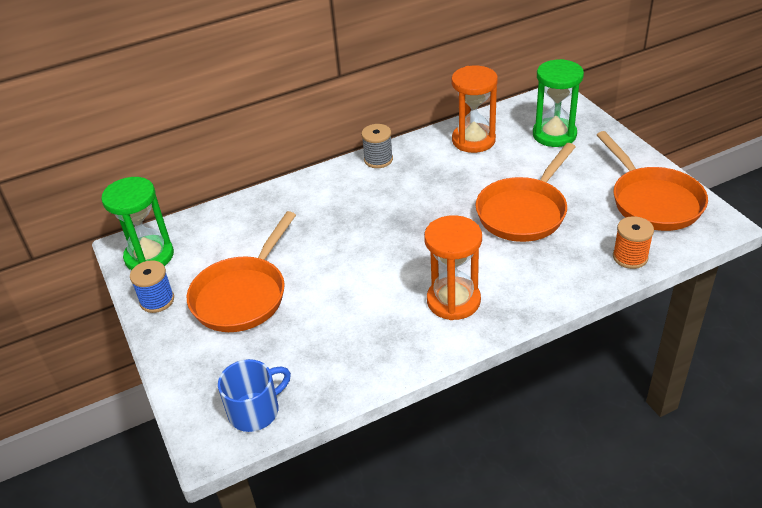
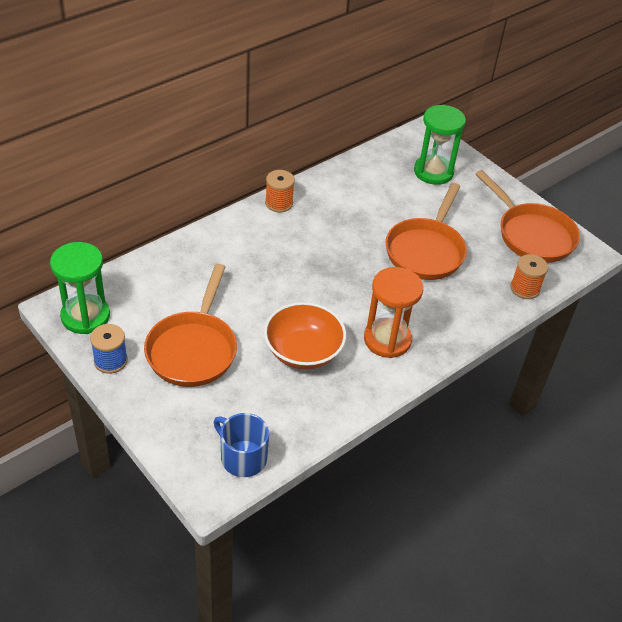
camera: 20 degrees left, 5 degrees up
blue mug [218,359,291,432] -> blue mug turned 90 degrees counterclockwise [214,413,269,477]
grey spool [361,124,393,168] -> orange spool [265,170,295,213]
orange hourglass [451,66,498,153] -> none
none -> orange bowl [264,302,346,370]

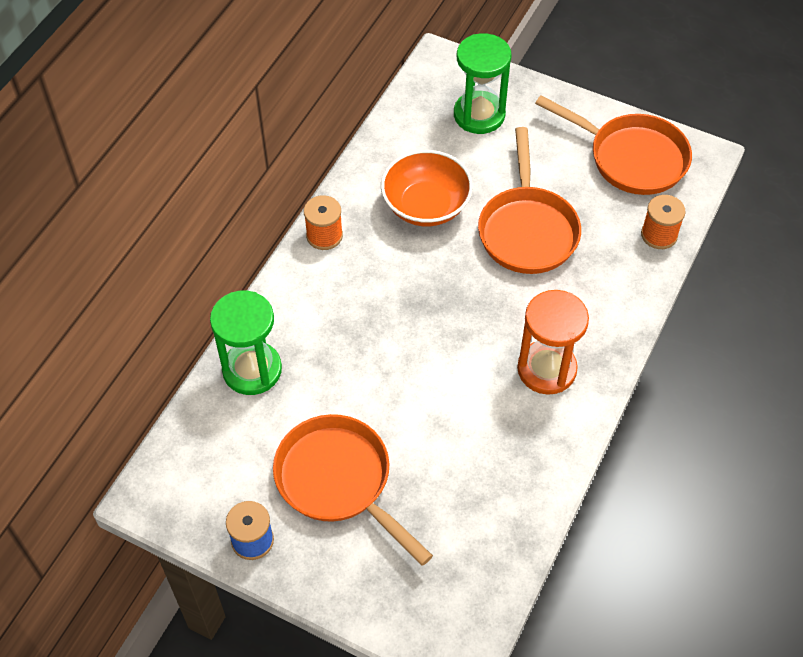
camera: 20 degrees left, 10 degrees up
green hourglass [50,242,110,334] -> green hourglass moved to [210,291,282,395]
orange pan [144,264,237,387] -> orange pan turned 150 degrees clockwise [273,414,433,566]
blue mug [214,413,269,477] -> none
orange bowl [264,302,346,370] -> orange bowl moved to [381,150,473,226]

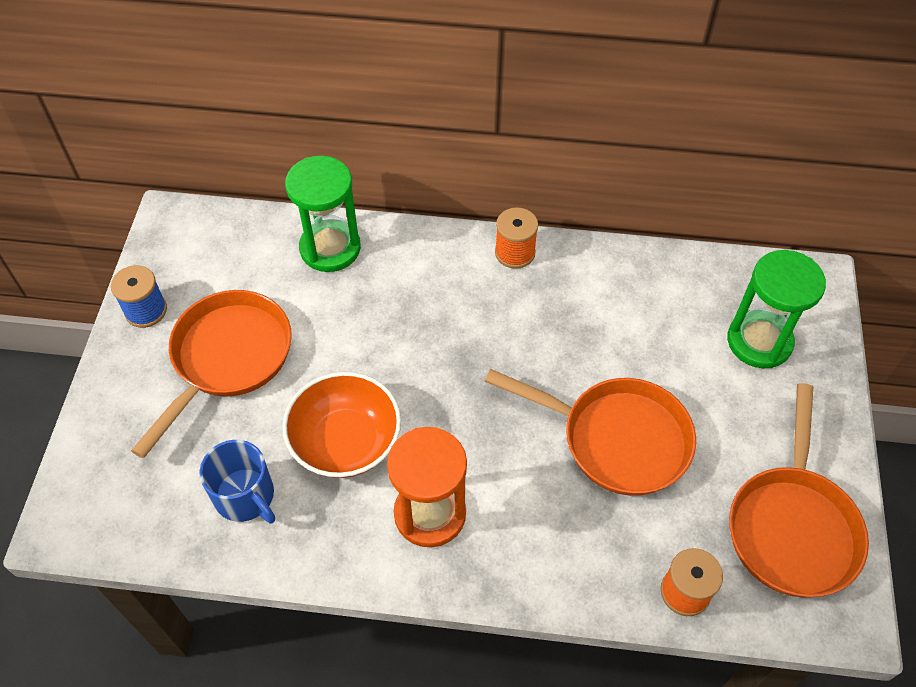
camera: 70 degrees right, 0 degrees up
orange bowl [381,150,473,226] -> orange bowl moved to [282,372,401,478]
orange pan [478,127,581,274] -> orange pan turned 135 degrees counterclockwise [485,369,696,496]
none -> blue mug [199,440,275,523]

